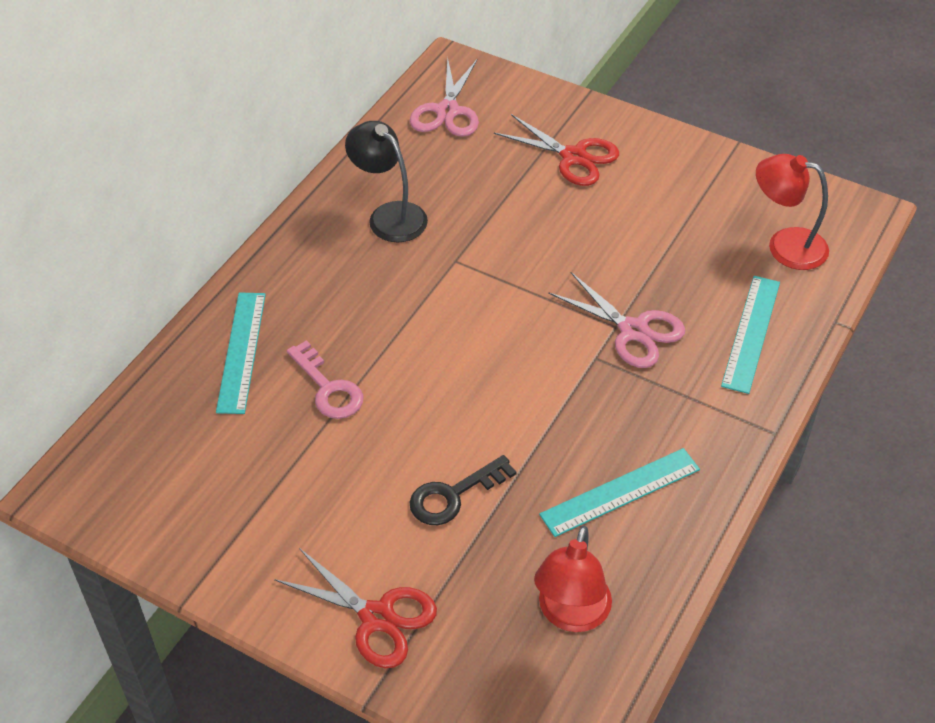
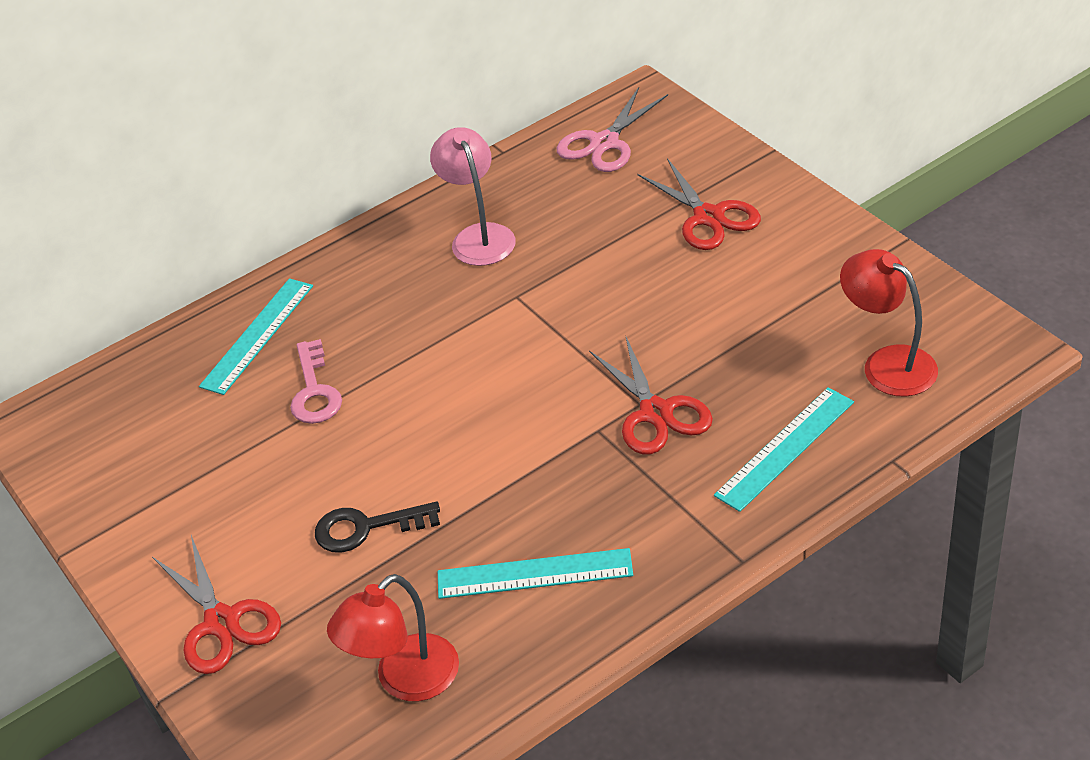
camera: 30 degrees right, 5 degrees down
black lamp [345,121,428,242] -> pink lamp [430,127,516,266]
pink scissors [548,272,685,368] -> red scissors [589,335,713,455]

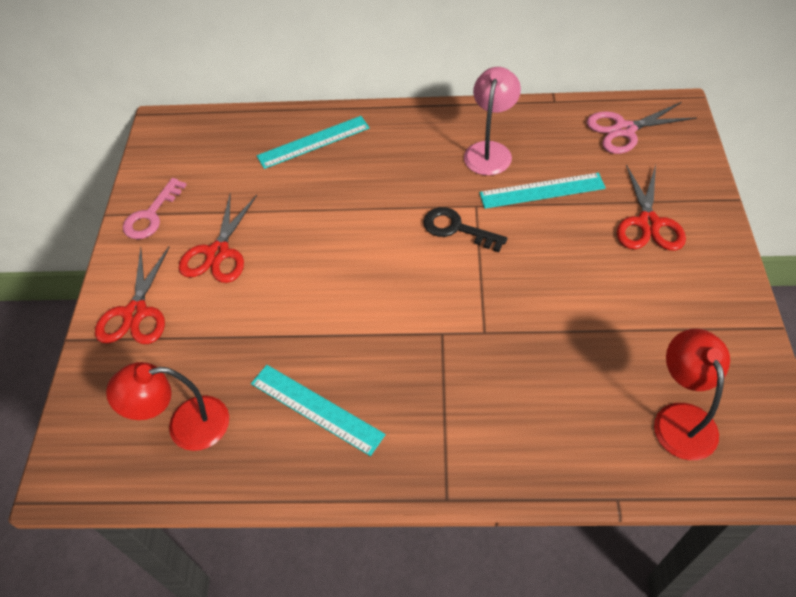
camera: 35 degrees right, 10 degrees up
pink key [290,339,342,424] -> pink key moved to [123,178,186,239]
black key [315,502,440,553] -> black key moved to [423,207,507,252]
red scissors [589,335,713,455] -> red scissors moved to [179,193,257,283]
turquoise ruler [714,387,854,512] -> turquoise ruler moved to [479,173,606,209]

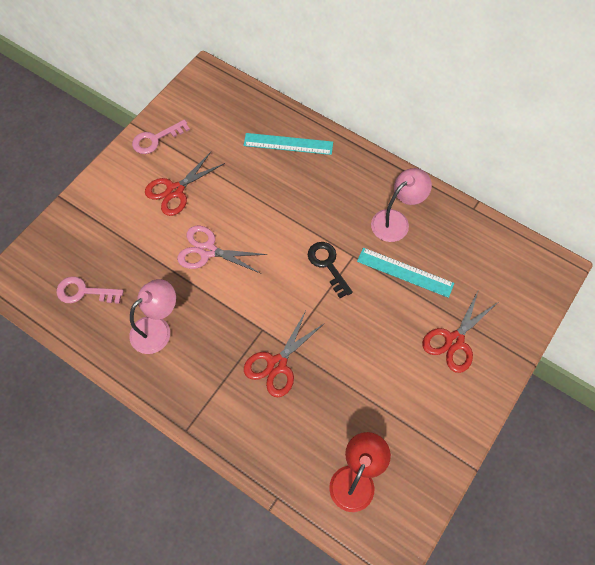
camera: 30 degrees right, 10 degrees up
red scissors [95,246,170,344] -> red scissors moved to [244,311,325,397]
red lamp [106,362,229,451] -> pink key [57,276,124,304]
turquoise ruler [251,365,386,456] -> pink lamp [129,279,176,354]
pink scissors [587,102,697,154] -> pink scissors moved to [177,226,268,274]

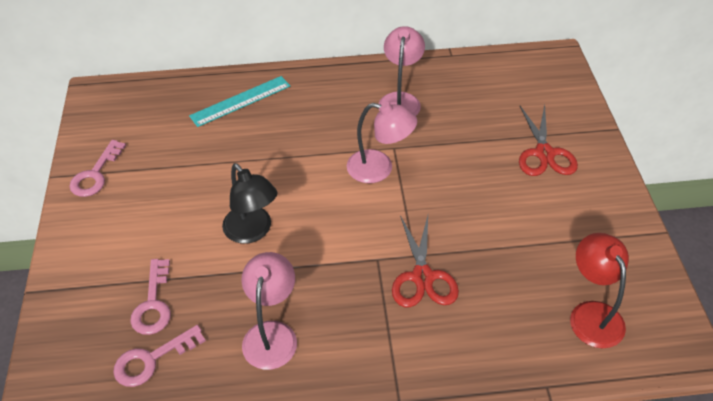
camera: 40 degrees left, 15 degrees down
red scissors [145,152,225,216] -> none
pink scissors [177,226,268,274] -> black lamp [222,163,277,244]
black key [308,242,353,298] -> pink lamp [347,102,417,183]
turquoise ruler [357,248,454,298] -> none
none -> pink key [130,259,171,335]

